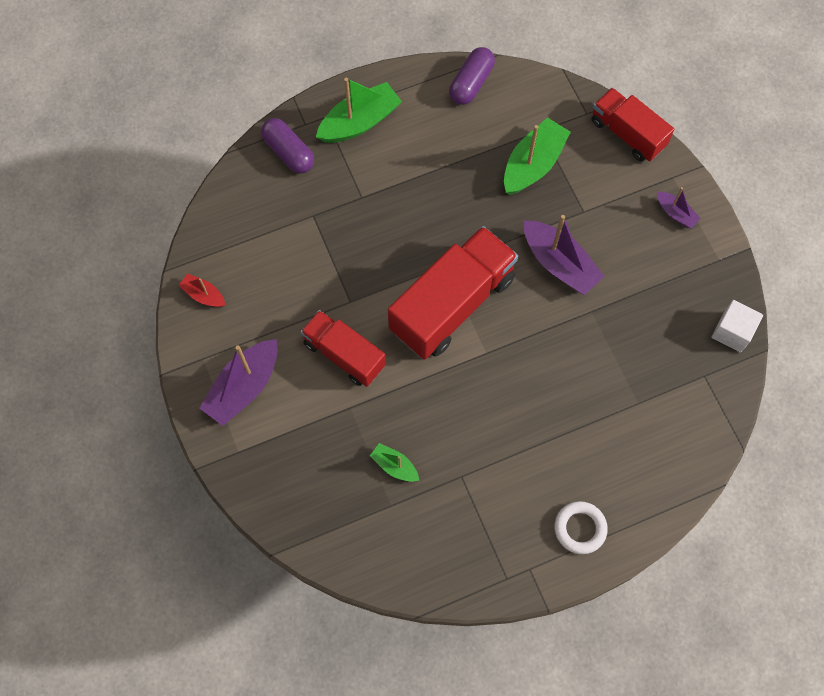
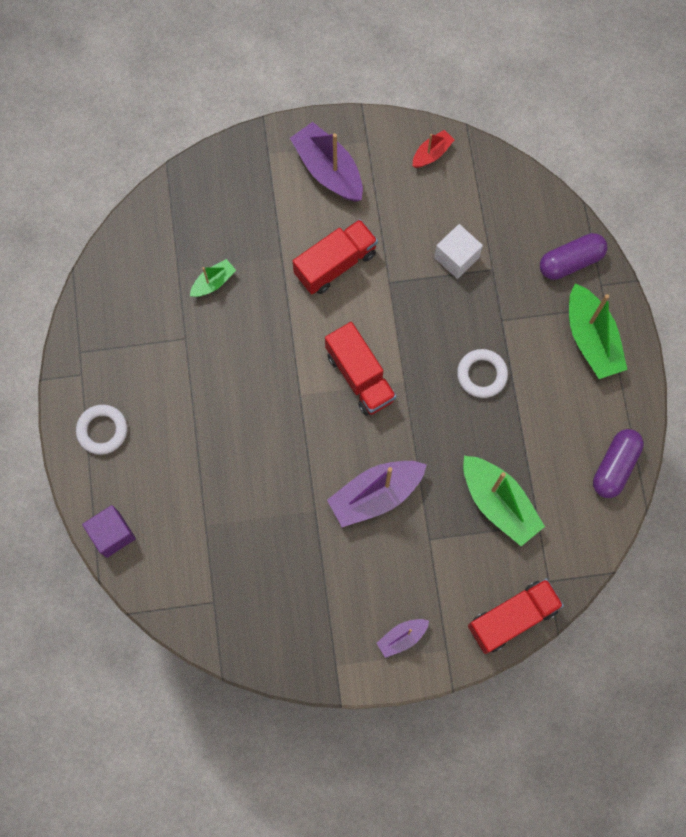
camera: 105 degrees right, 5 degrees up
red truck [388,226,518,360] -> red truck [325,322,396,416], size x0.61
purple capsule [449,47,495,105] -> purple capsule turned 75 degrees clockwise [593,429,644,498]
white cube [711,300,763,353] -> white cube moved to [434,224,483,279]
none -> purple cube [82,505,136,558]
none -> white ring [457,349,508,398]

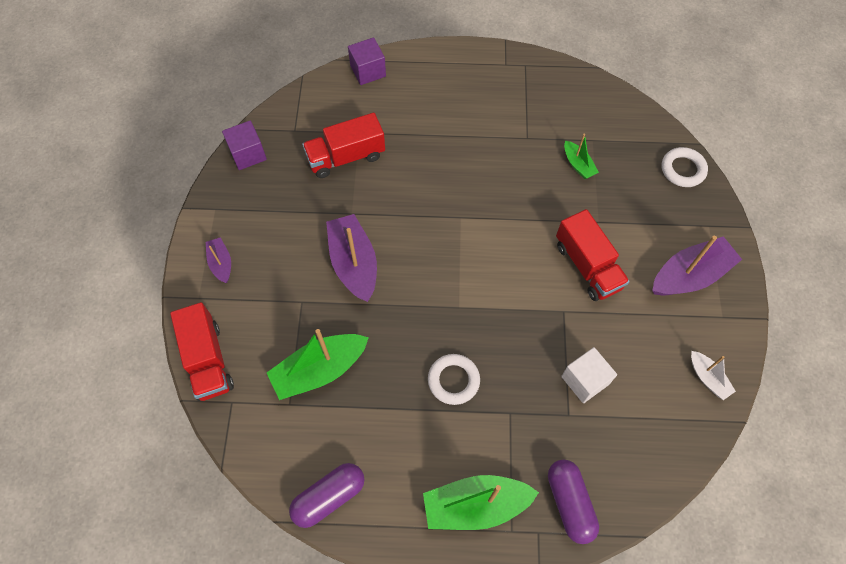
camera: 100 degrees right, 10 degrees down
white ring [76,405,127,455] -> white ring moved to [662,147,708,187]
red truck [325,322,396,416] -> red truck moved to [302,113,385,178]
red boat [413,130,455,168] -> white boat [691,351,736,400]
purple capsule [593,429,644,498] -> purple capsule turned 75 degrees counterclockwise [289,463,364,528]
none -> purple cube [222,121,267,170]

